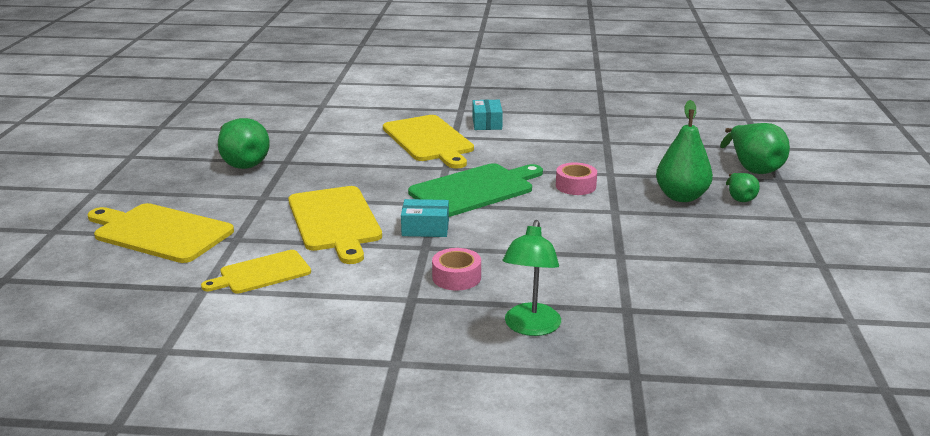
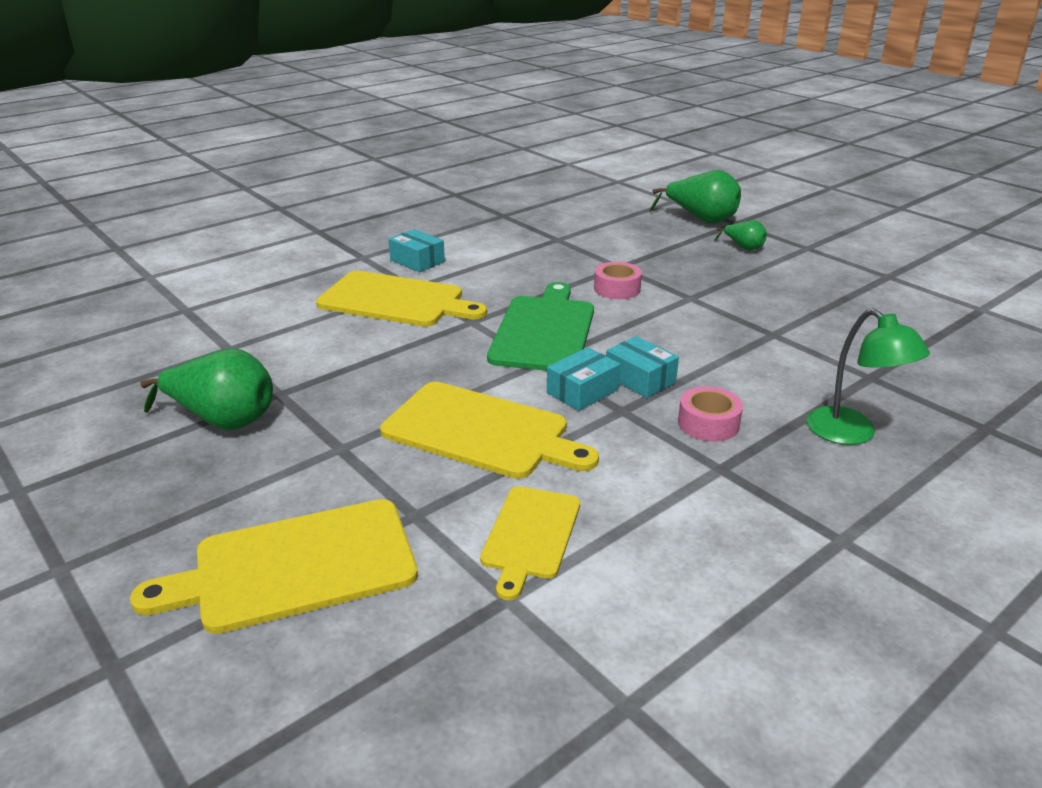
camera: 45 degrees left, 5 degrees up
green pear [656,100,713,202] -> none
none -> turquoise box [606,336,679,398]

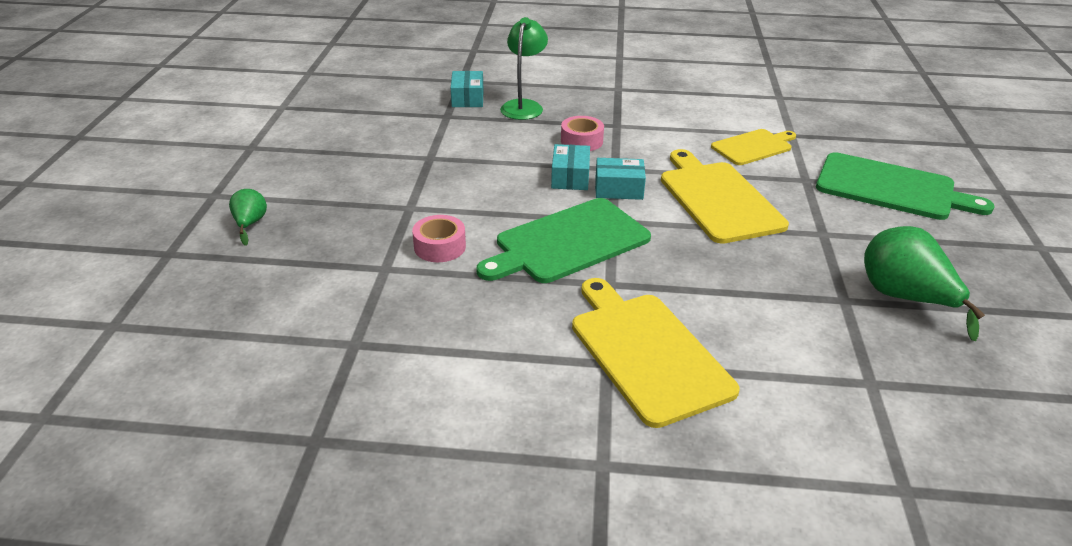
camera: 135 degrees left, 5 degrees up
yellow cutting board [130,499,418,634] -> green cutting board [816,152,995,220]
turquoise box [388,229,445,272] -> turquoise box moved to [451,71,483,107]
green pear [649,170,741,224] -> none

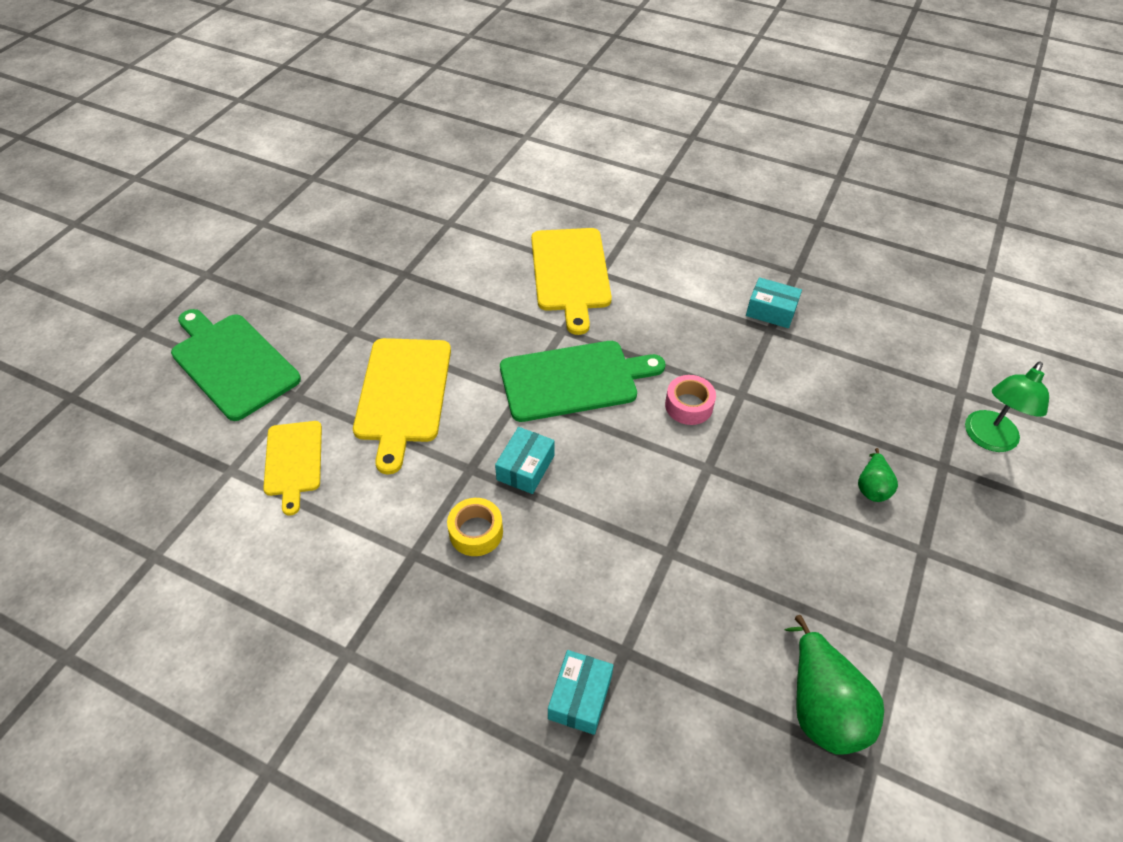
camera: 160 degrees left, 15 degrees up
green lamp [500,17,548,120] -> green lamp moved to [965,361,1049,452]
pink tape [561,116,604,151] -> yellow tape [447,498,503,556]
turquoise box [595,158,646,200] -> turquoise box moved to [746,277,802,328]
yellow cutting board [711,129,796,165] -> yellow cutting board turned 90 degrees counterclockwise [263,421,322,516]
green pear [864,226,985,341] -> green pear moved to [784,615,884,755]

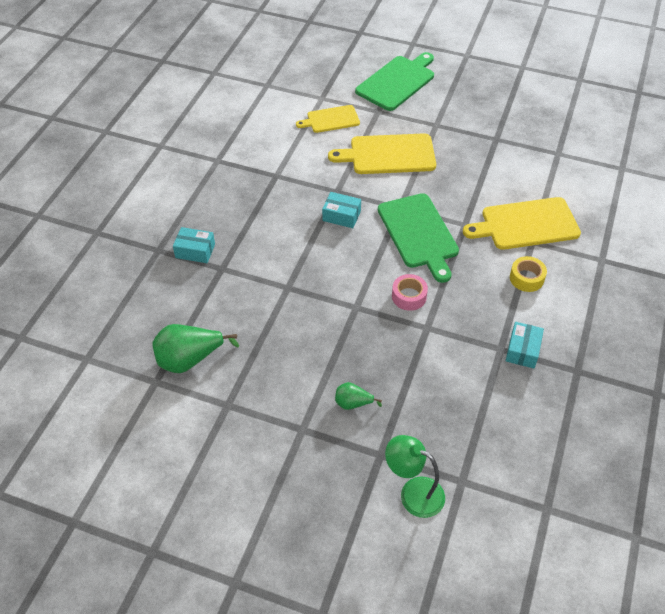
camera: 85 degrees right, 0 degrees up
yellow tape [447,498,503,556] -> yellow tape moved to [510,256,547,292]

